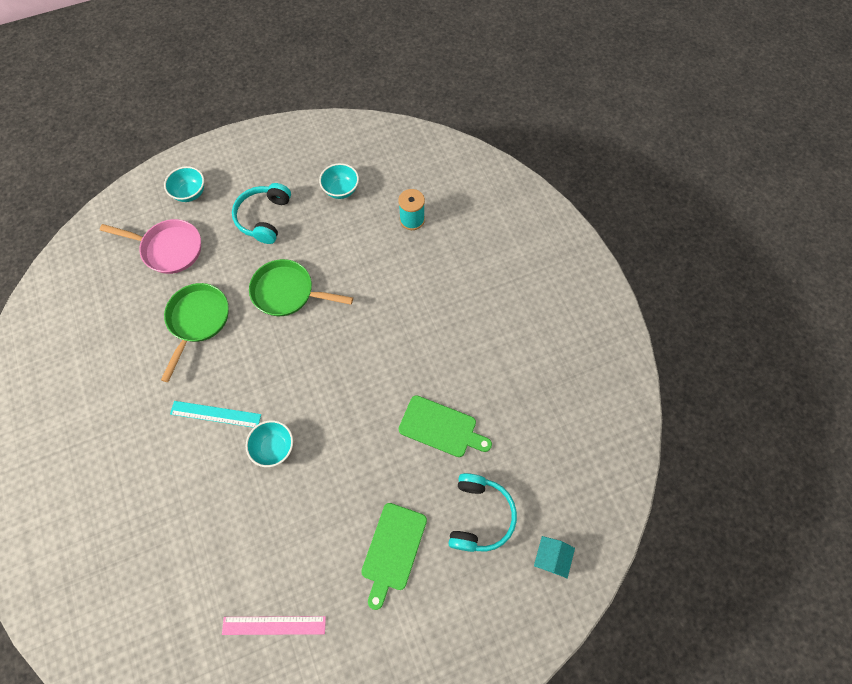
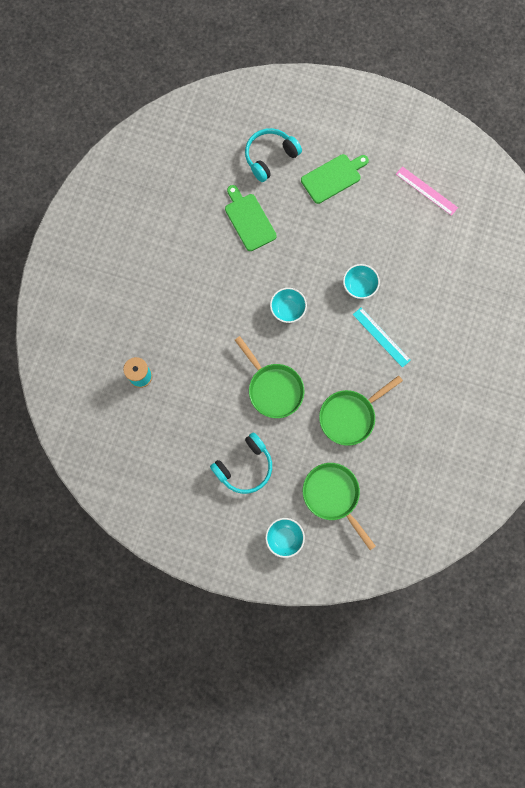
camera: 140 degrees left, 10 degrees up
pink pan [100,219,201,274] -> green pan [303,463,376,550]
turquoise bowl [319,163,359,199] -> turquoise bowl moved to [270,288,307,323]
turquoise house [534,536,575,579] -> none

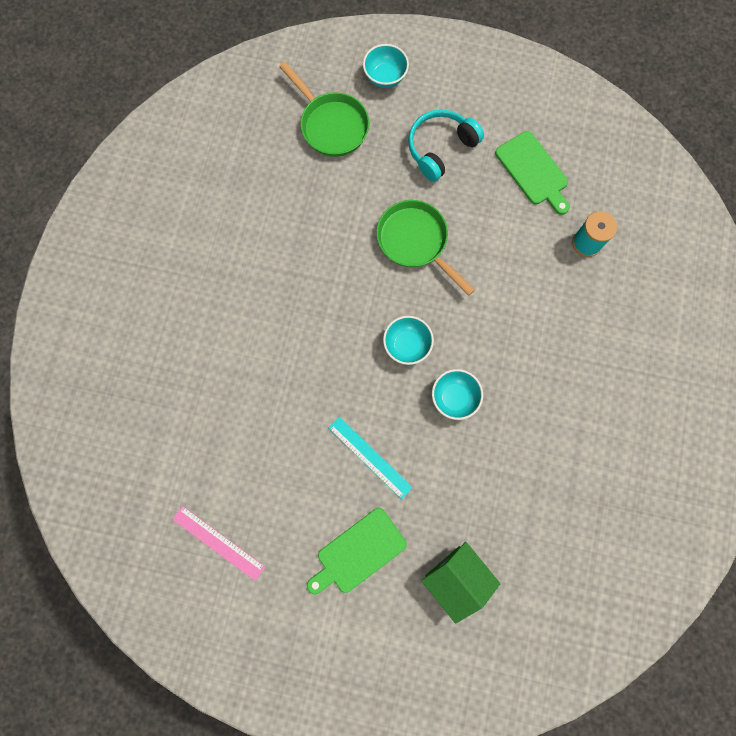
camera: 175 degrees right, 0 degrees up
green cutting board [225,185,277,251] -> green cutting board moved to [495,131,570,215]
turquoise headphones [245,128,302,182] -> green house [421,542,500,624]
green pan [319,375,403,446] -> none
turquoise bowl [343,264,380,299] -> turquoise bowl moved to [432,369,483,420]
turquoise ruler [353,308,411,368] -> turquoise ruler moved to [329,417,413,499]

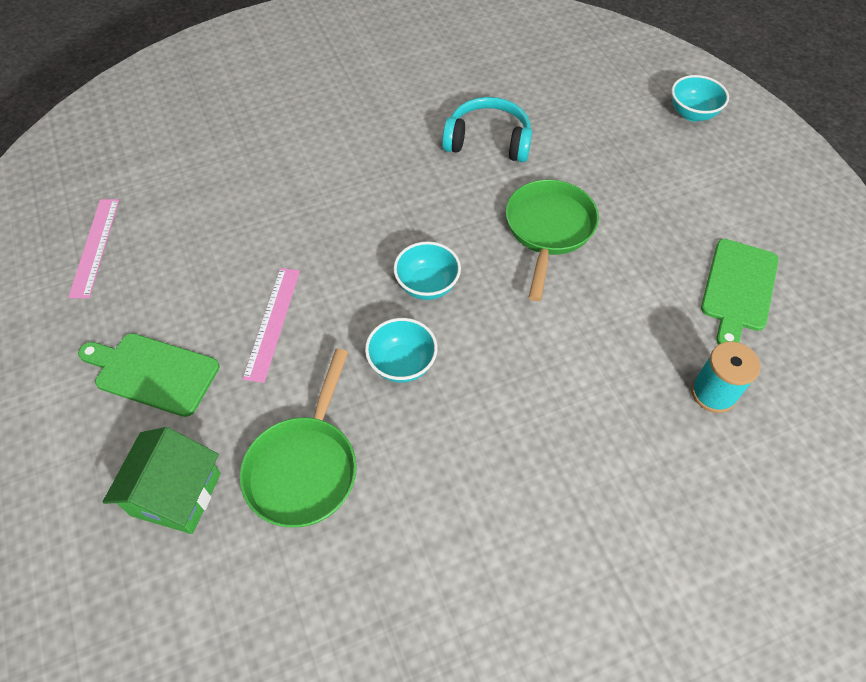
camera: 55 degrees right, 20 degrees down
green pan [280,62,369,157] -> green pan moved to [240,349,357,527]
turquoise ruler [329,417,413,499] -> pink ruler [243,268,300,383]
turquoise headphones [408,109,484,182] -> turquoise headphones moved to [442,97,532,162]

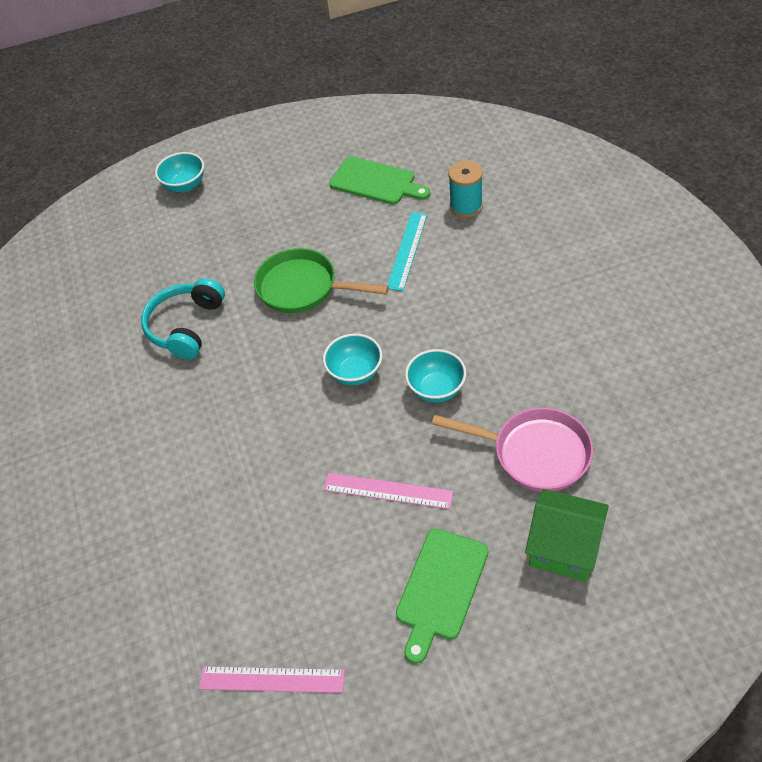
camera: 80 degrees left, 5 degrees down
green pan [240,349,357,527] -> pink pan [432,408,593,492]
none -> turquoise ruler [387,212,427,291]

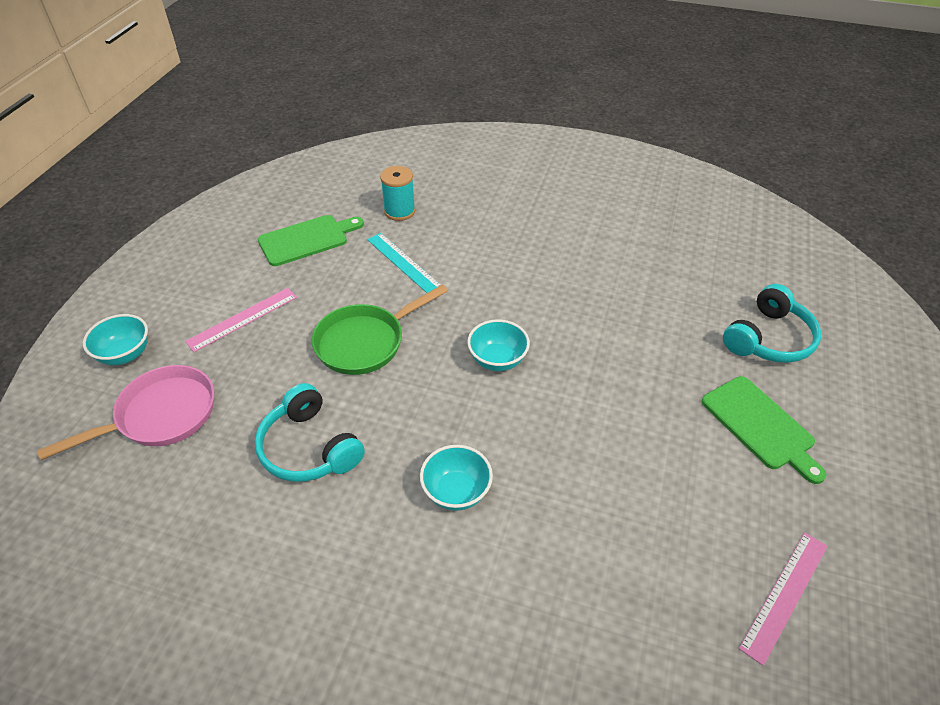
camera: 60 degrees left, 5 degrees down
pink ruler [324,473,453,509] -> pink ruler moved to [185,288,297,352]
turquoise bowl [405,349,466,403] -> turquoise bowl moved to [420,445,493,511]
pink pan [432,408,593,492] -> pink pan moved to [37,365,214,460]
green house [525,489,609,581] -> turquoise headphones [723,284,821,363]

